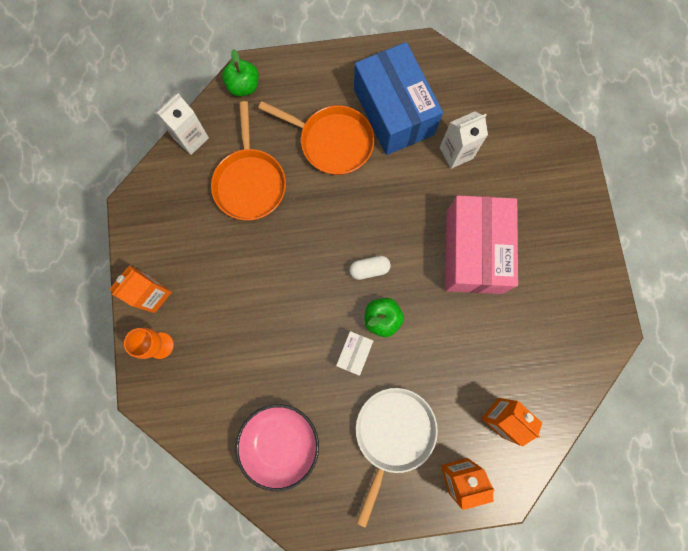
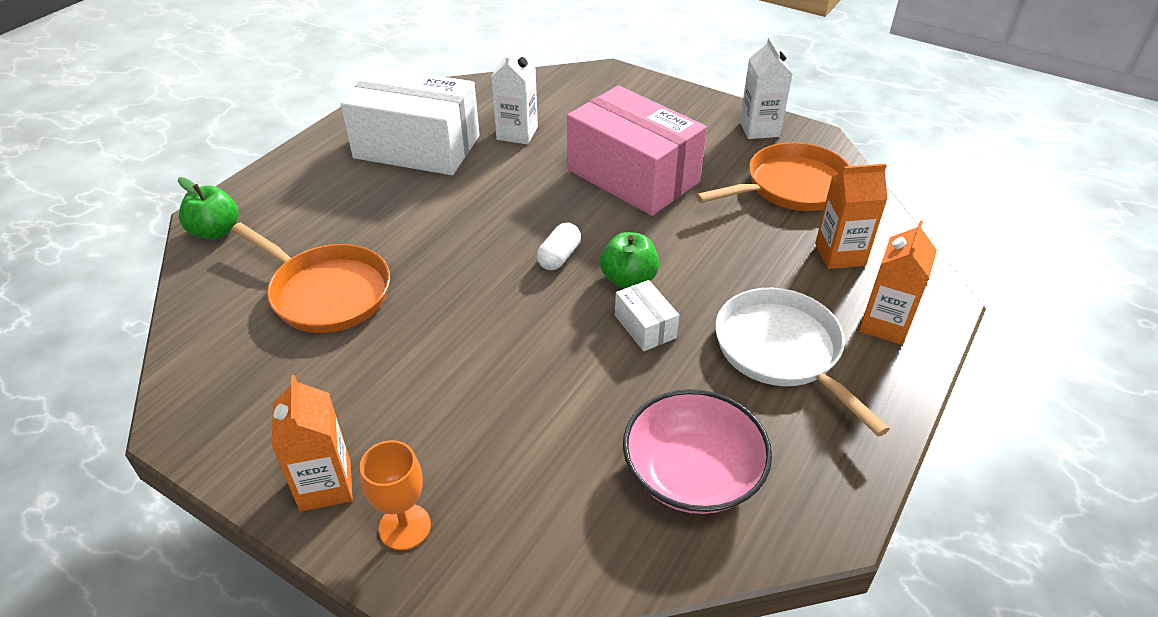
camera: 50 degrees left, 35 degrees down
white carton [155,93,209,155] -> white carton moved to [740,37,793,139]
orange pan [258,101,374,175] -> orange pan moved to [696,142,850,211]
blue box [354,42,443,155] -> white box [341,67,480,175]

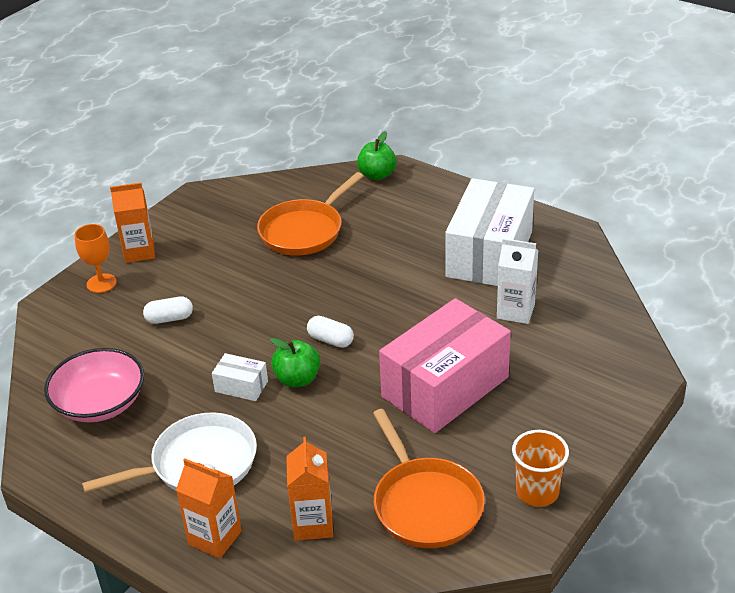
camera: 95 degrees right, 5 degrees down
white box [615,280,679,351] -> white box turned 45 degrees clockwise [212,353,268,401]
white carton [740,37,793,139] -> orange cup [512,430,569,507]
none -> white capsule [143,297,193,324]

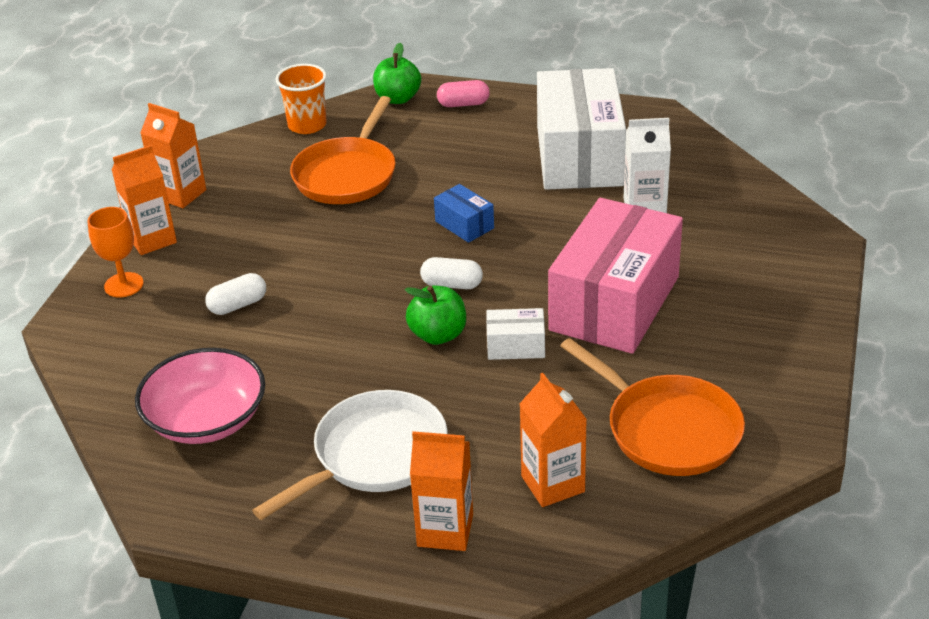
camera: 20 degrees left, 0 degrees up
white box [212,353,268,401] -> white box moved to [486,308,545,360]
orange cup [512,430,569,507] -> orange cup moved to [276,64,327,134]
none -> orange carton [140,103,206,208]
none -> blue box [434,184,494,243]
none -> pink capsule [437,80,490,107]

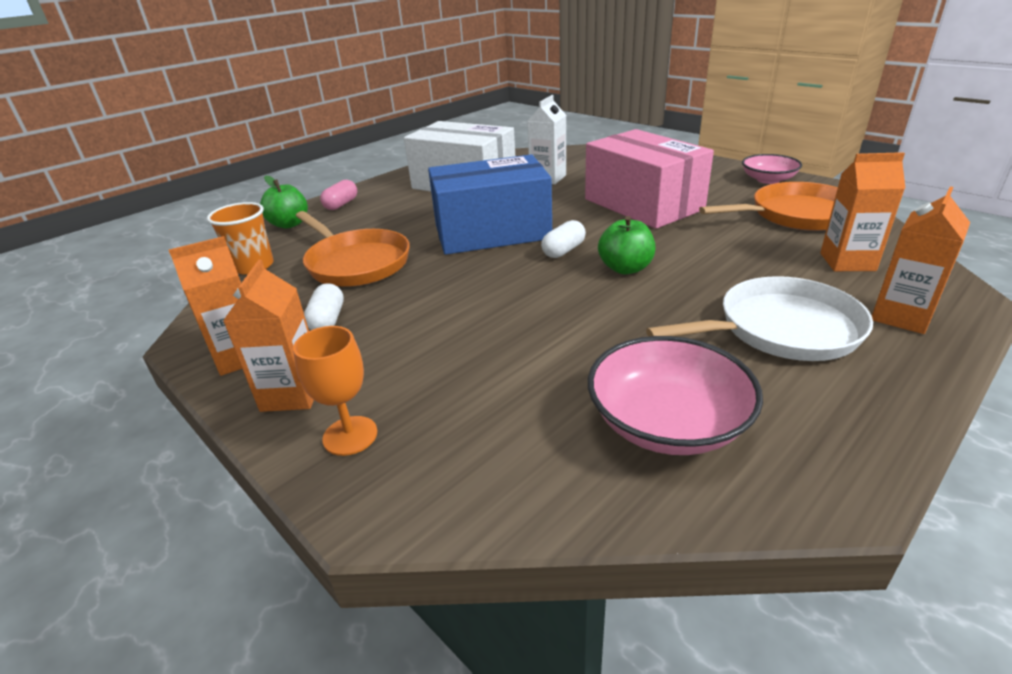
camera: 60 degrees left, 5 degrees down
white capsule [205,273,266,315] -> white capsule moved to [304,283,344,330]
white pan [252,390,448,520] -> white pan turned 90 degrees clockwise [646,276,873,361]
blue box [434,184,494,243] -> blue box [428,154,552,255], size x2.38
white box [486,308,545,360] -> none
none -> pink bowl [742,154,802,184]

